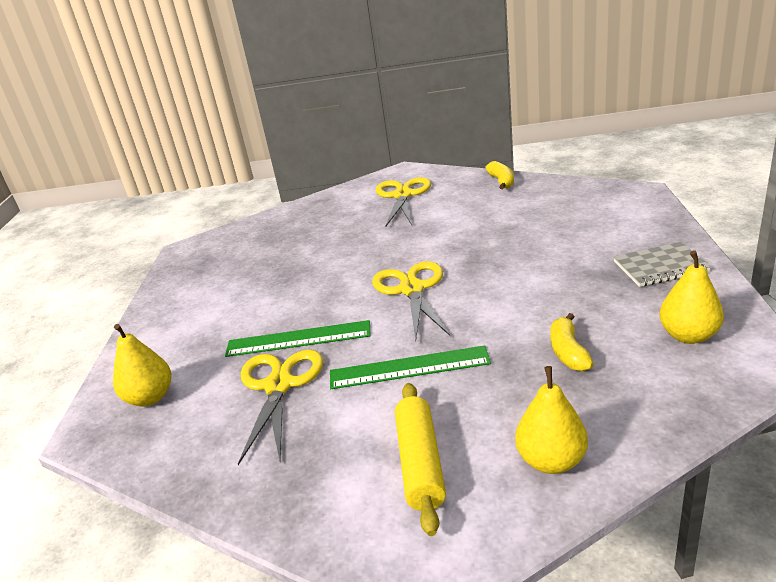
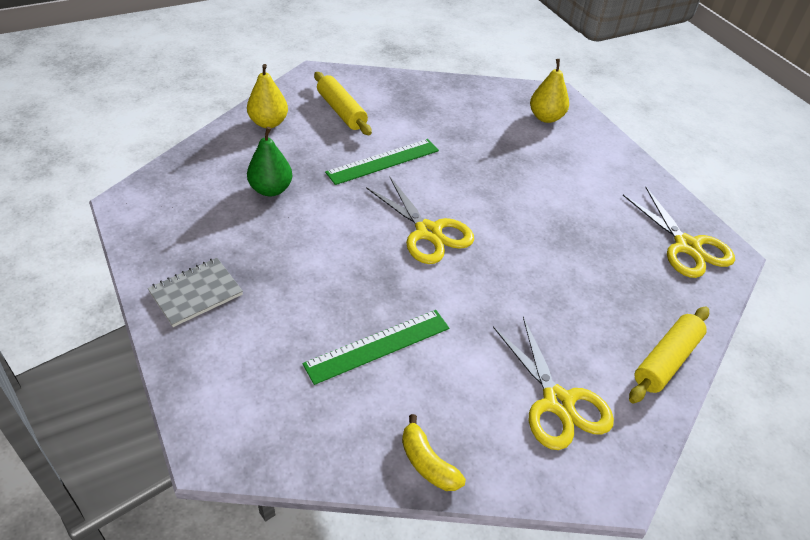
camera: 145 degrees right, 15 degrees up
green ruler [225,320,371,357] -> green ruler moved to [302,310,449,385]
yellow scissors [238,349,323,465] -> yellow scissors moved to [623,187,735,278]
yellow banana [550,313,594,371] -> green pear [247,127,292,196]
yellow pear [659,250,724,344] -> none
none -> yellow rolling pin [629,306,709,403]

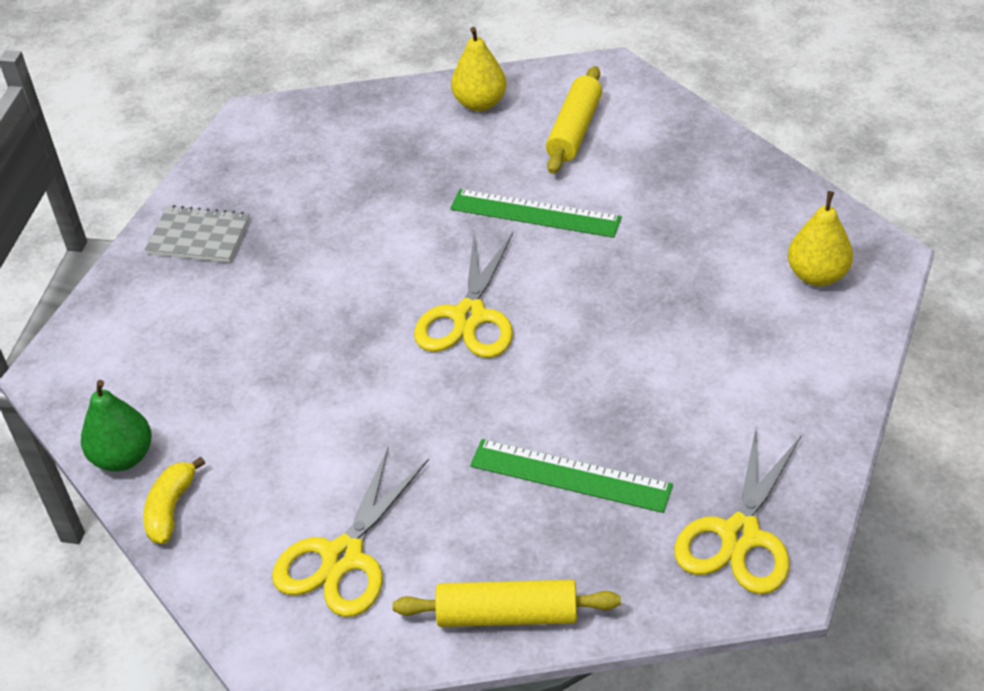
camera: 55 degrees right, 0 degrees up
green pear [247,127,292,196] -> green pear moved to [81,380,152,471]
green ruler [302,310,449,385] -> green ruler moved to [470,439,673,513]

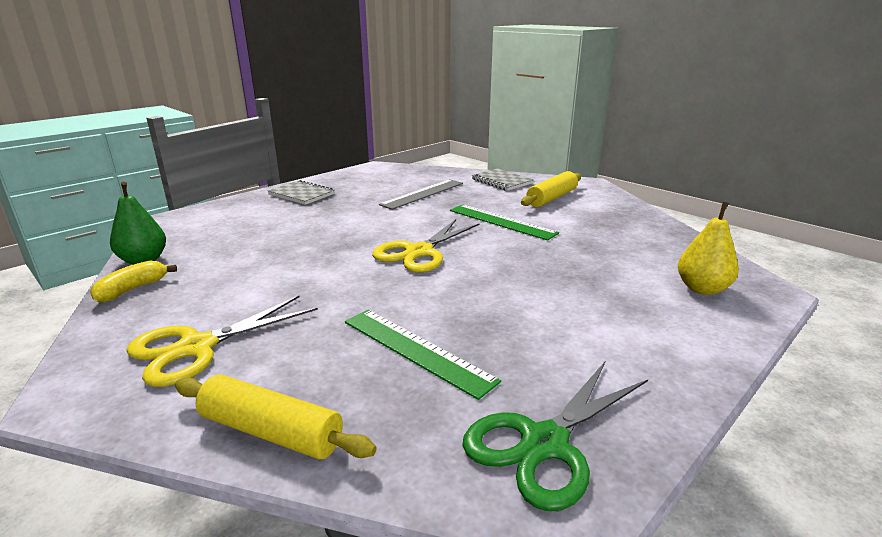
camera: 20 degrees right, 20 degrees down
yellow pear [451,27,507,111] -> grey notebook [472,168,534,191]
yellow scissors [674,426,802,594] -> green scissors [462,362,648,511]
none -> grey ruler [379,179,463,210]

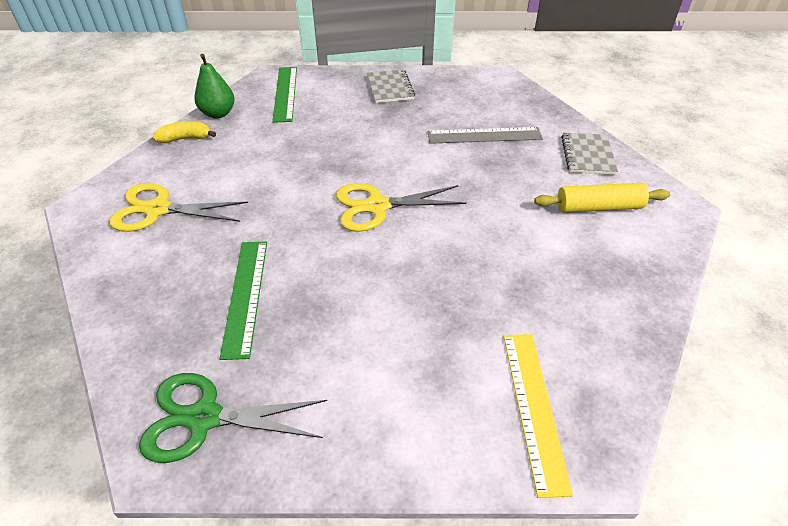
camera: 45 degrees right, 20 degrees up
yellow rolling pin [175,375,377,460] -> none
green ruler [450,205,559,240] -> green ruler moved to [272,67,297,123]
yellow pear [678,202,739,295] -> yellow ruler [503,334,573,498]

